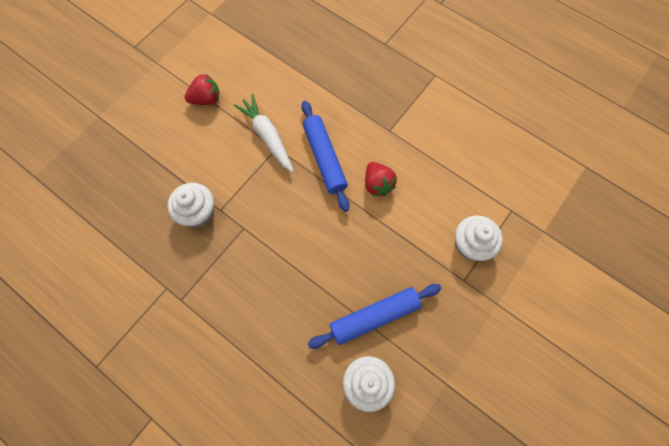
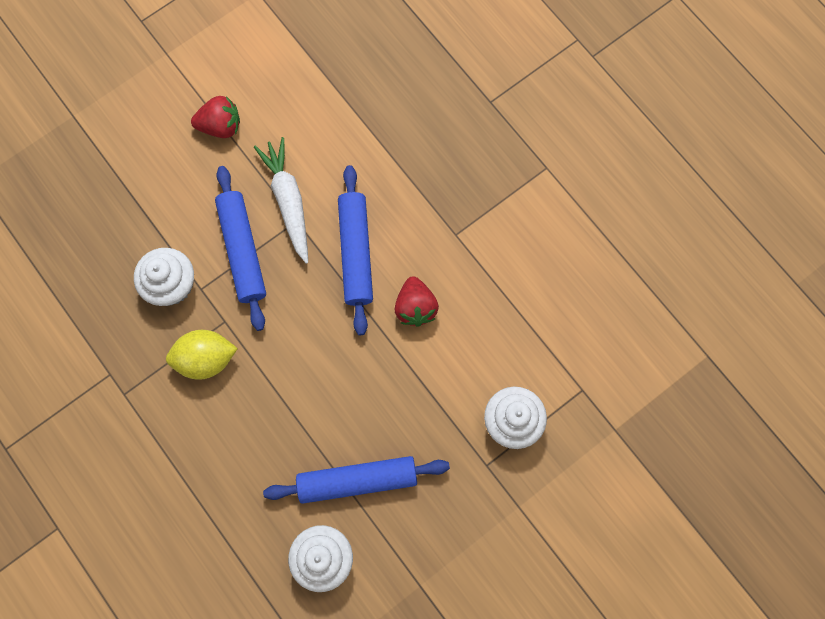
camera: 15 degrees right, 5 degrees up
none -> yellow lemon [166,330,238,380]
none -> blue rolling pin [215,166,266,331]

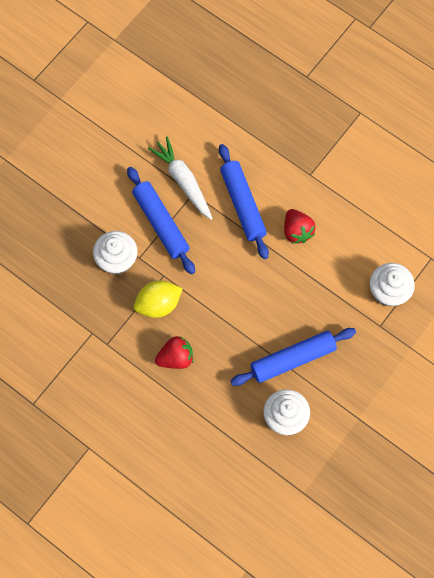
camera: 15 degrees left, 5 degrees down
red strawberry [191,96,240,138] -> red strawberry moved to [155,336,193,369]

